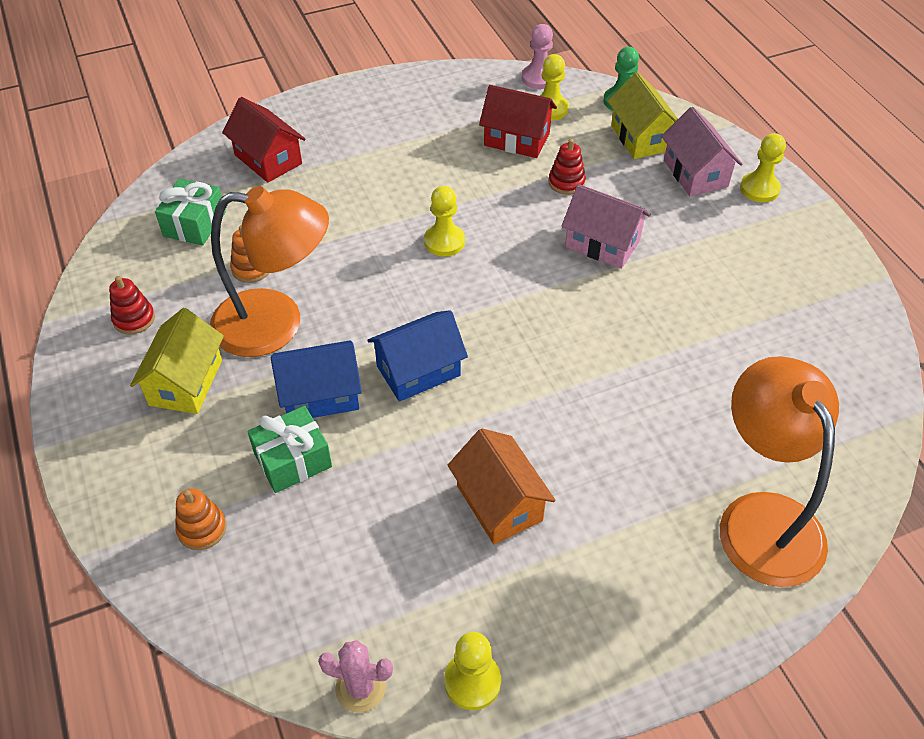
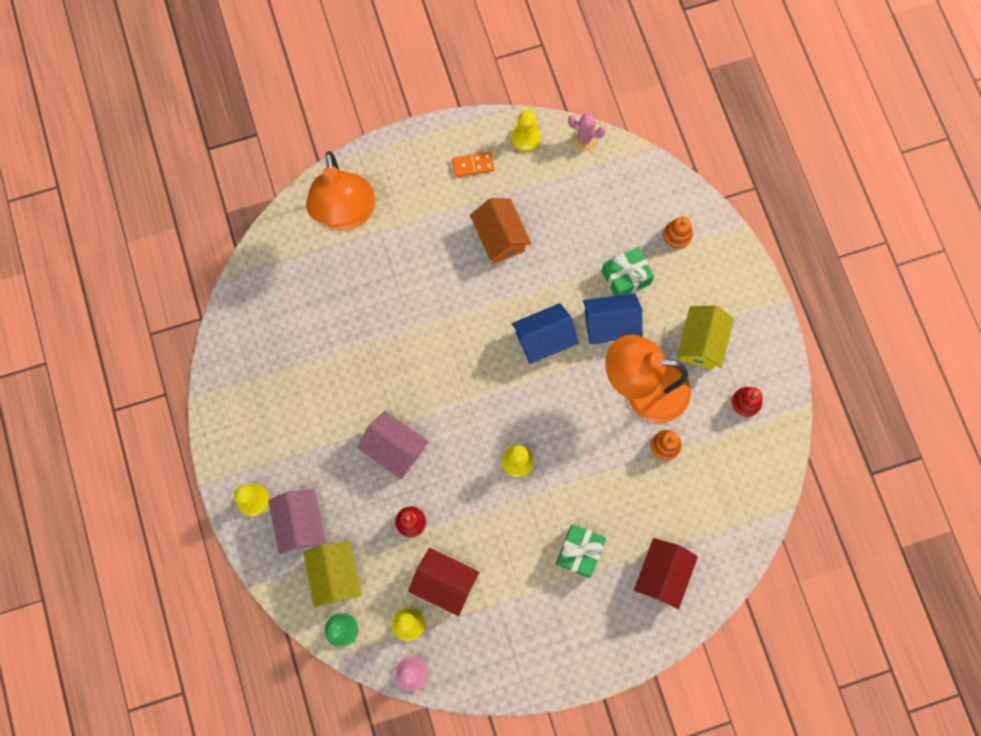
camera: 175 degrees left, 25 degrees up
green gift [155,178,226,246] -> green gift moved to [556,524,606,578]
red house [222,97,305,183] -> red house turned 60 degrees clockwise [634,538,698,609]
none -> orange domino [452,152,495,177]

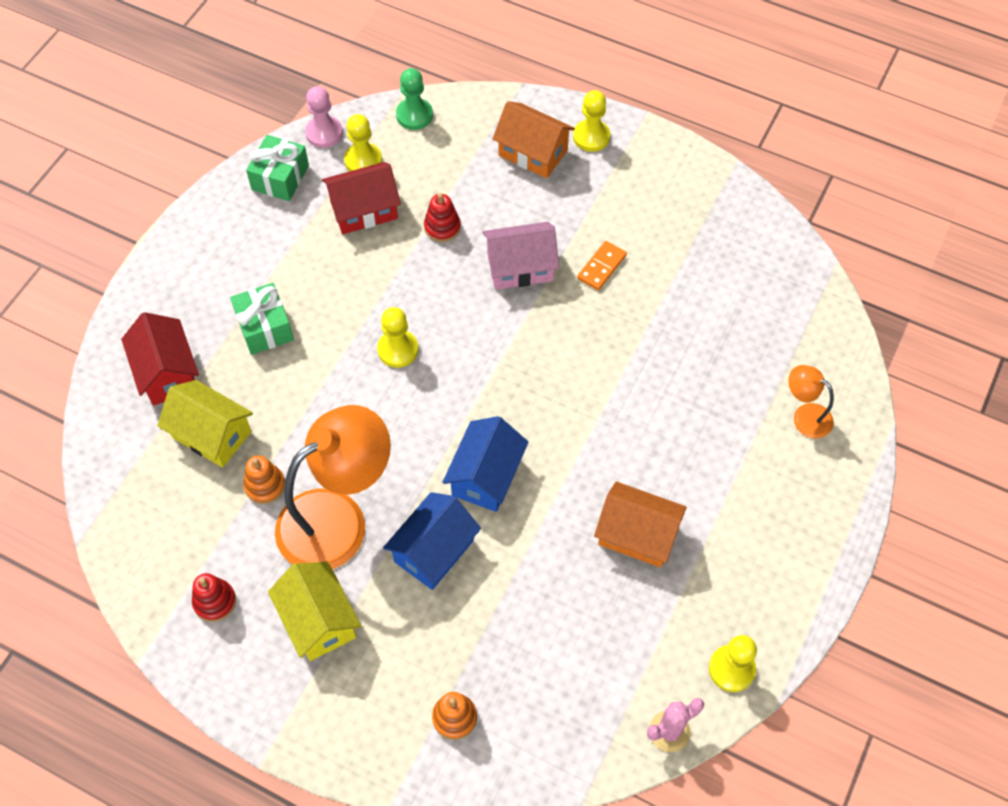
camera: 135 degrees right, 15 degrees down
pink house [268,489,326,555] -> orange house [492,101,575,178]
yellow house [303,541,361,608] -> yellow house moved to [157,380,253,467]
orange lamp [306,151,375,230] -> orange lamp [788,365,834,438], size x0.46
orange domino [452,152,495,177] -> orange domino moved to [577,241,627,290]
green gift [601,247,654,296] -> green gift moved to [246,135,309,201]

